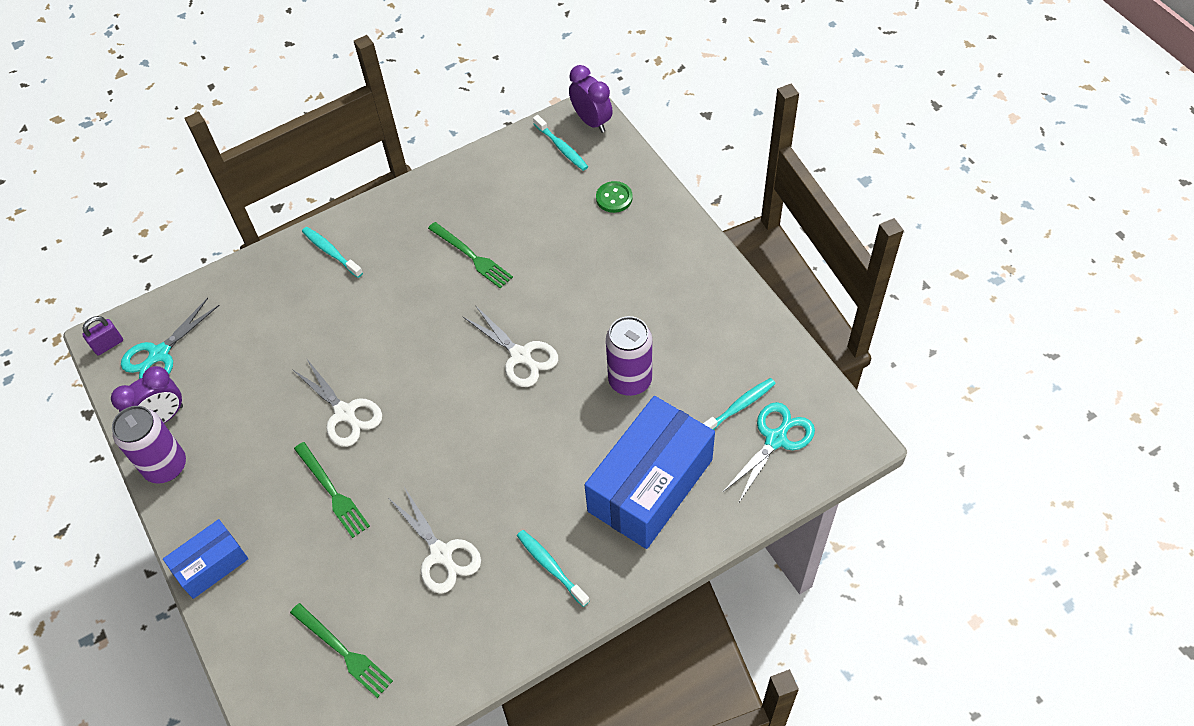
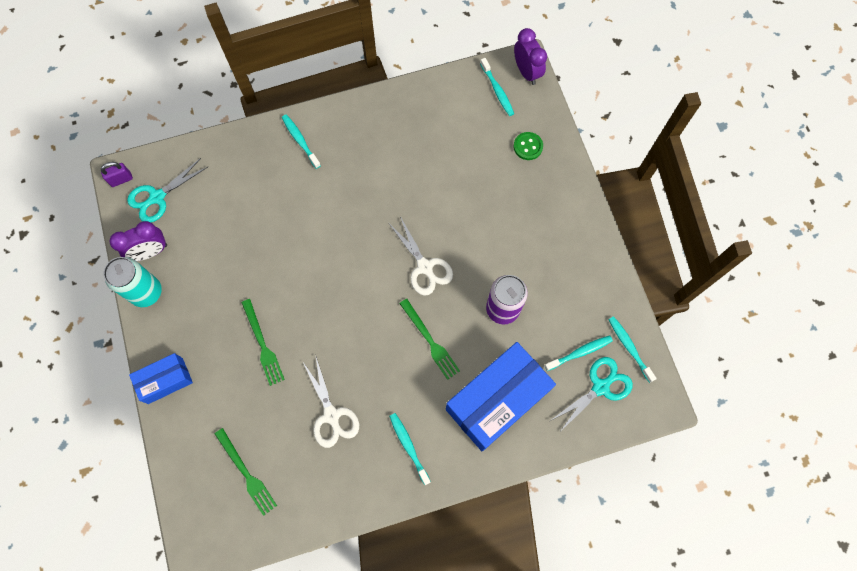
camera: 10 degrees right, 15 degrees up
purple can [112,406,186,484] -> turquoise can [103,257,162,307]
white scissors [292,358,382,447] -> none
green fork [428,222,513,288] -> green fork moved to [399,299,460,380]
none -> turquoise toothbrush [608,316,657,383]

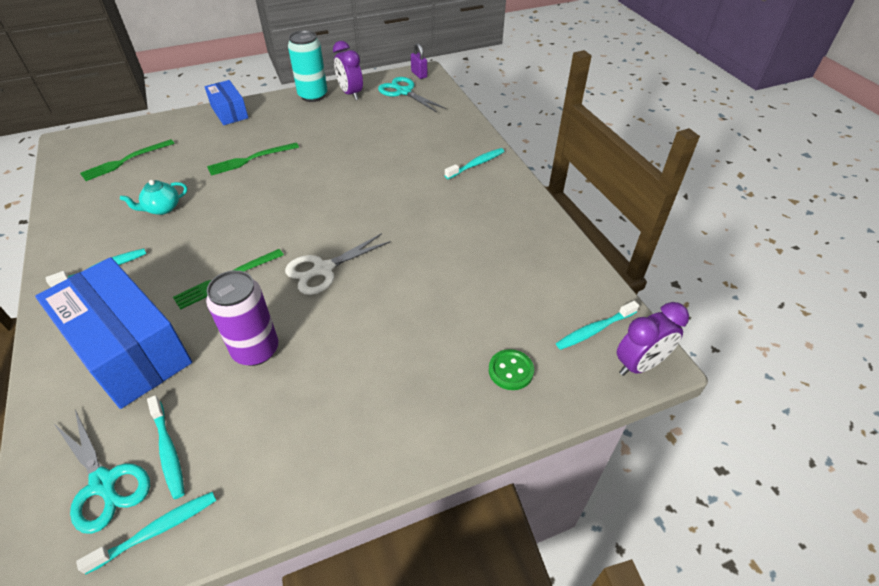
camera: 85 degrees right, 25 degrees down
white scissors [303,357,359,448] -> turquoise teapot [120,180,187,215]

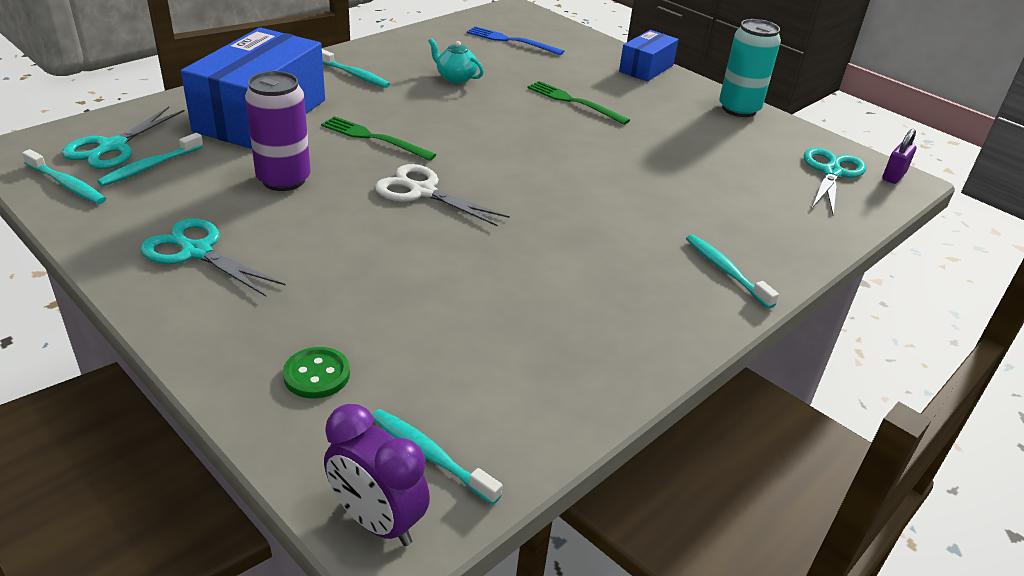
camera: 65 degrees right, 10 degrees down
green fork [80,139,175,181] -> blue fork [467,26,564,55]
purple clock [333,41,363,100] -> none
turquoise toothbrush [444,148,505,179] -> turquoise toothbrush turned 150 degrees counterclockwise [686,235,779,309]
none -> turquoise scissors [140,218,286,296]

